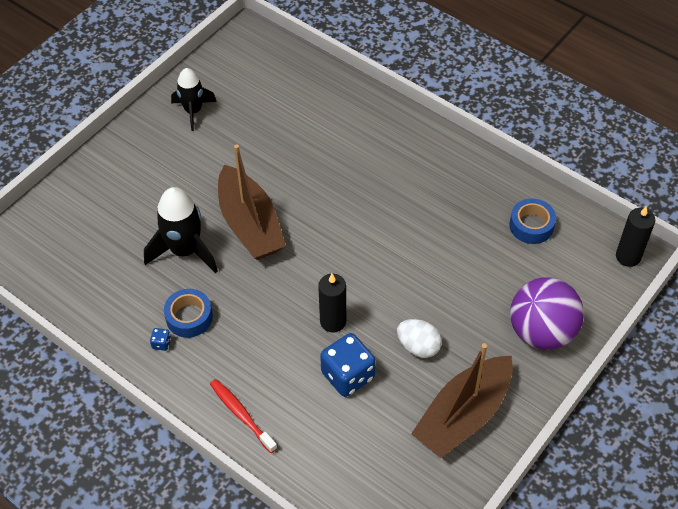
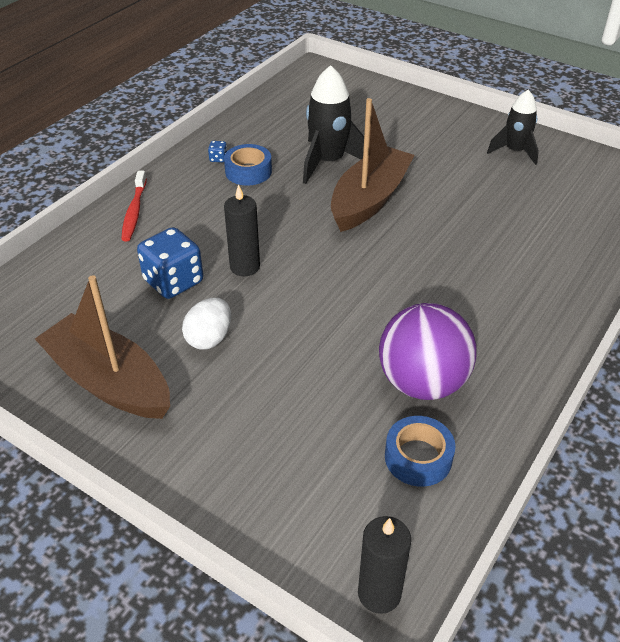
camera: 85 degrees right, 10 degrees down
red toothbrush [210,379,277,453] -> red toothbrush turned 135 degrees clockwise [121,171,147,241]
brown boat [218,144,286,260] -> brown boat turned 150 degrees clockwise [331,98,415,232]
purple ball [510,278,584,350] -> purple ball moved to [379,303,477,400]

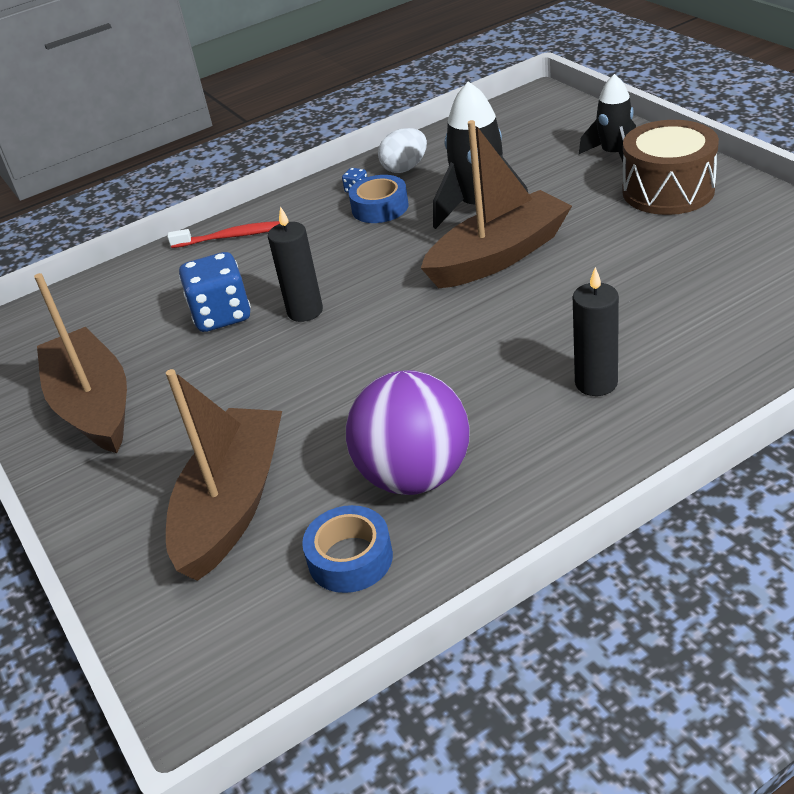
camera: 30 degrees right, 5 degrees down
red toothbrush [121,171,147,241] -> red toothbrush turned 120 degrees counterclockwise [167,221,280,248]
white egg [182,298,231,350] -> white egg moved to [378,128,427,173]
black candle [358,516,411,614] -> black candle moved to [573,267,619,396]
black rocket [487,90,539,165] -> black rocket moved to [579,74,636,169]
none -> brown boat [166,369,282,581]
none -> brown drum [622,120,719,215]

